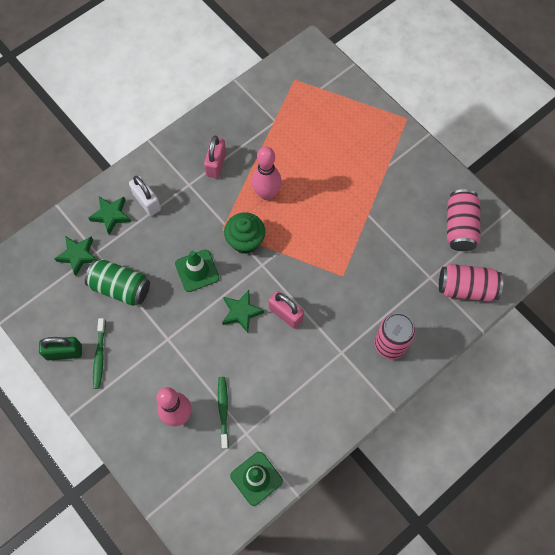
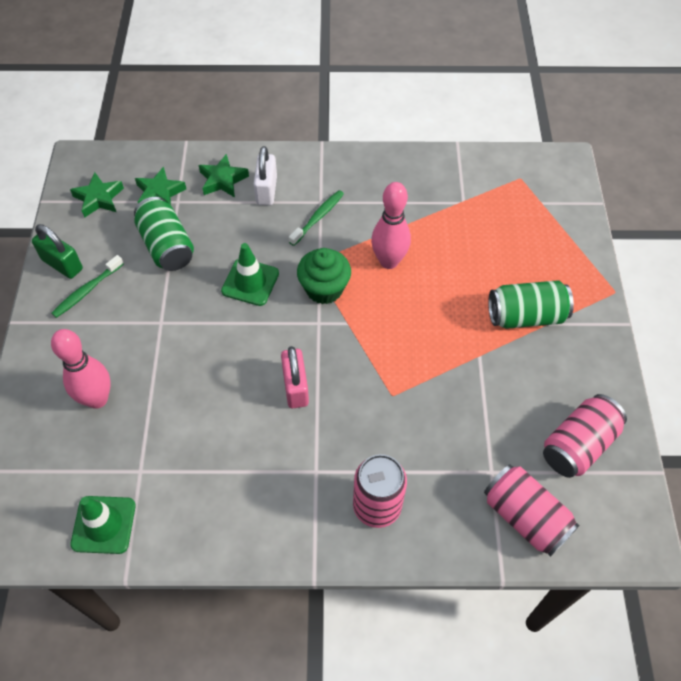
camera: 40 degrees right, 10 degrees down
pink padlock [204,136,226,178] -> none
green toothbrush [218,377,229,449] -> green toothbrush moved to [289,190,344,246]
green star [222,290,264,333] -> green star moved to [70,172,124,218]
none -> green can [488,280,574,329]

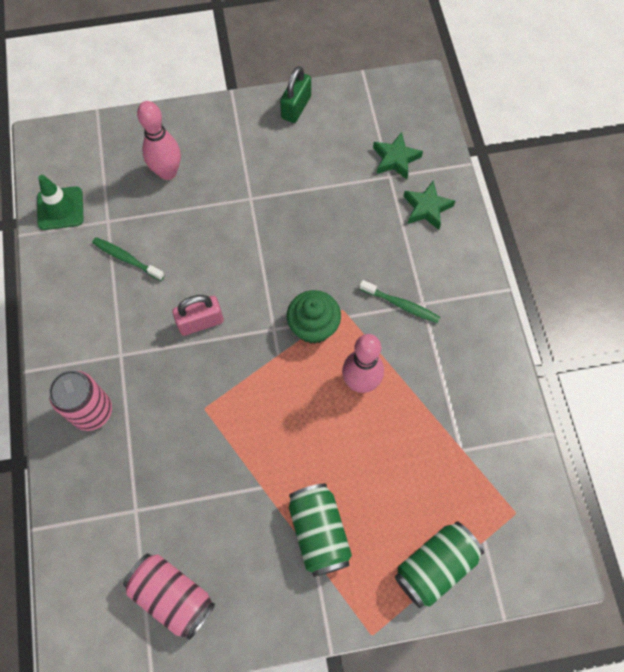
camera: 80 degrees right, 10 degrees up
green toothbrush [52,255,124,318] -> green toothbrush moved to [92,237,165,281]
green star [70,172,124,218] -> none
green can [134,197,194,271] -> green can moved to [395,521,484,608]
green traffic cone [221,243,279,306] -> none
white padlock [254,146,277,205] -> none
pink can [484,464,580,557] -> none

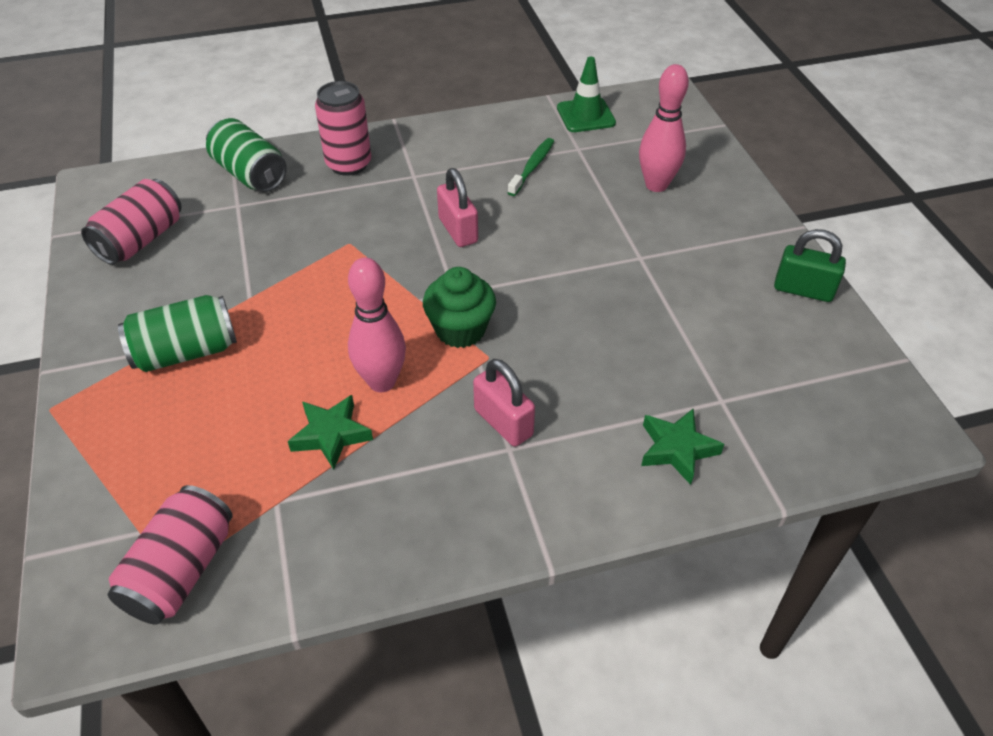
camera: 85 degrees right, 20 degrees down
green toothbrush [359,280,440,323] -> pink padlock [473,359,535,447]
green star [373,132,423,179] -> green star moved to [288,395,373,470]
green can [395,521,484,608] -> green can moved to [206,118,287,192]
none -> pink can [108,485,233,625]

